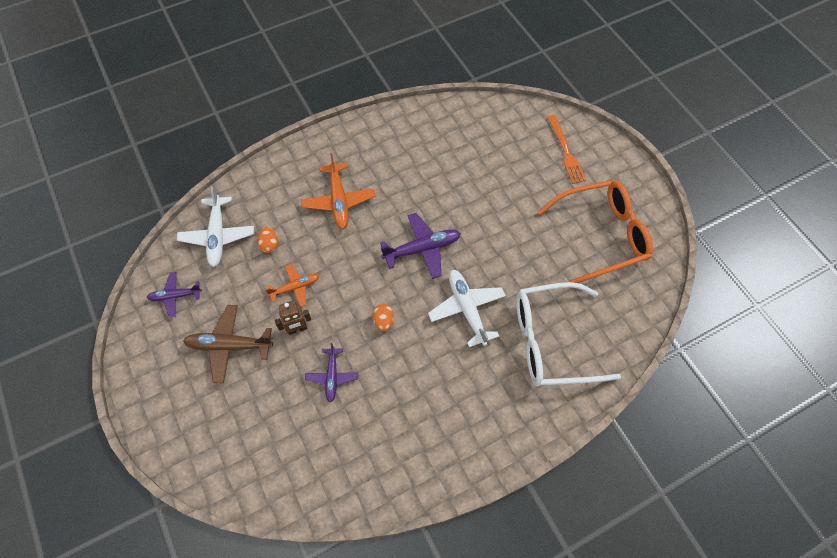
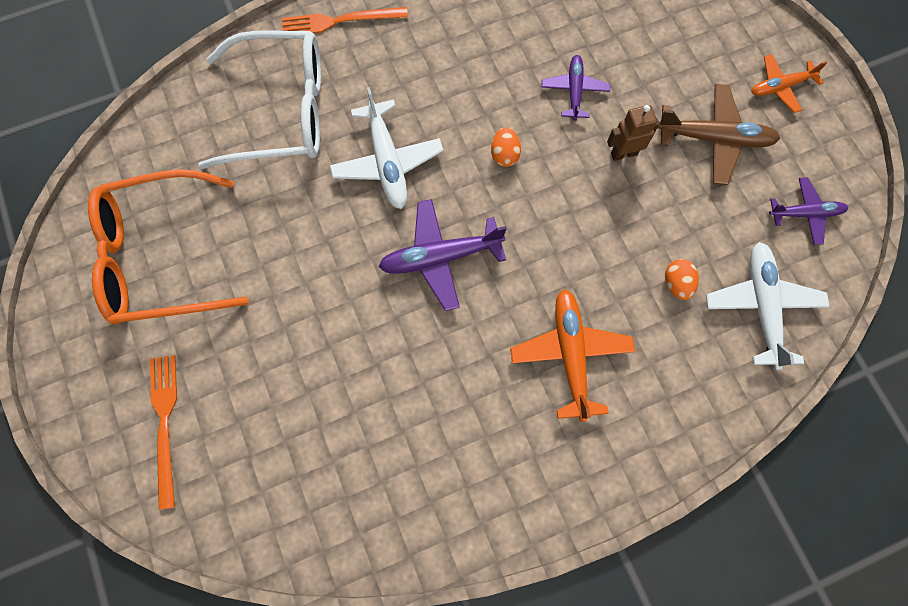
camera: 175 degrees left, 10 degrees up
orange plane [265,264,319,307] -> orange plane moved to [752,54,828,113]
none -> orange fork [282,7,408,33]

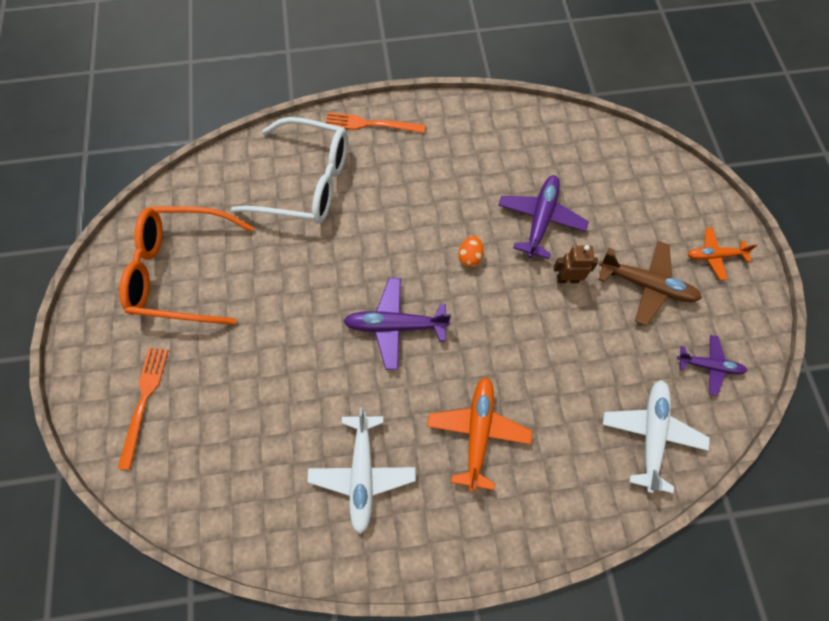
camera: 15 degrees right, 5 degrees down
white plane [330,87,443,209] -> white plane moved to [307,408,416,534]
purple plane [541,55,610,121] -> purple plane [498,175,589,259], size x1.59
orange egg [665,259,699,300] -> none

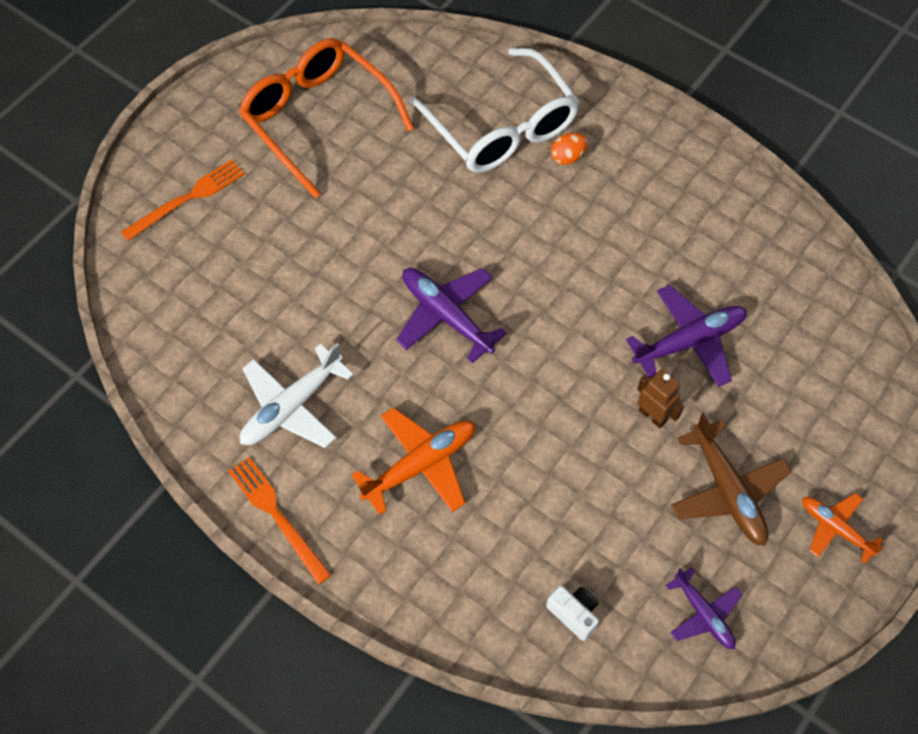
camera: 45 degrees right, 5 degrees down
orange fork [326,112,426,133] -> orange fork moved to [228,457,331,585]
orange egg [459,235,484,267] -> orange egg moved to [551,133,587,165]
white plane [602,380,710,494] -> white camera [546,586,599,641]

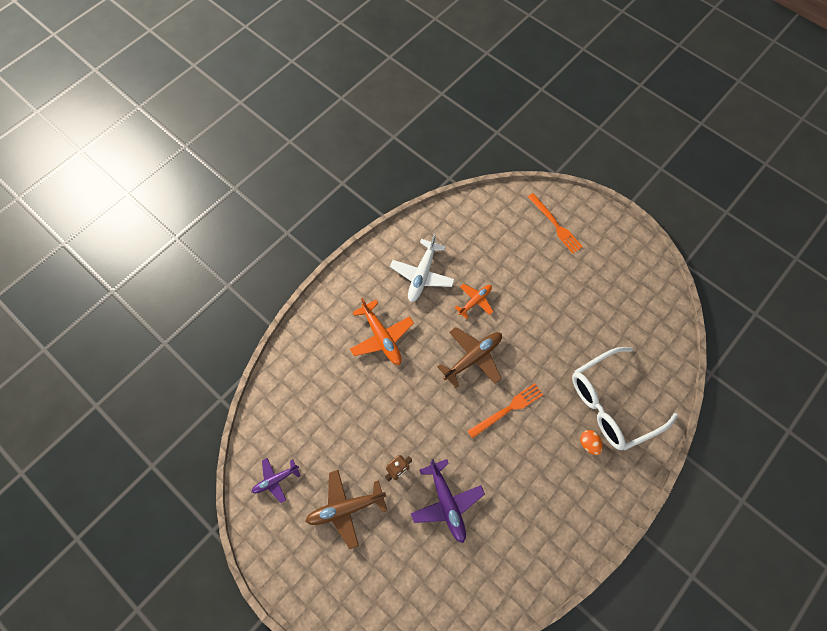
camera: 95 degrees right, 5 degrees up
orange fork [228,457,331,585] -> orange fork moved to [468,383,544,438]
orange glasses [239,38,414,198] -> none
white plane [240,343,354,448] -> white plane turned 120 degrees counterclockwise [390,234,455,302]
purple plane [396,268,507,363] -> brown plane [438,327,502,388]
white camera [546,586,599,641] -> none
orange plane [802,493,883,564] -> orange plane moved to [455,284,493,319]

